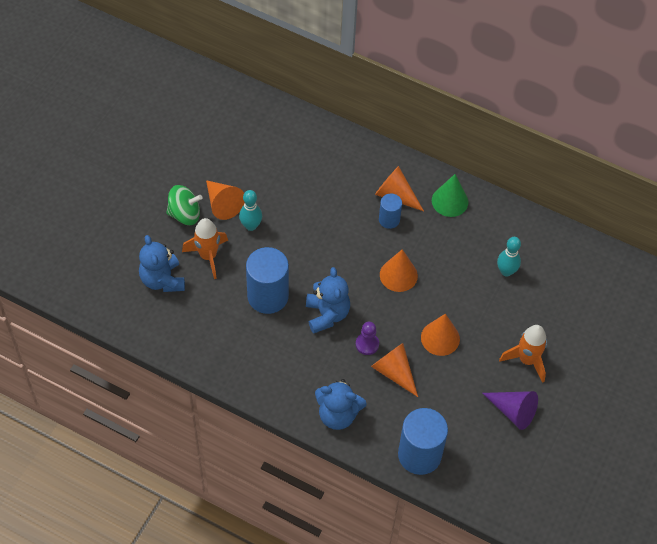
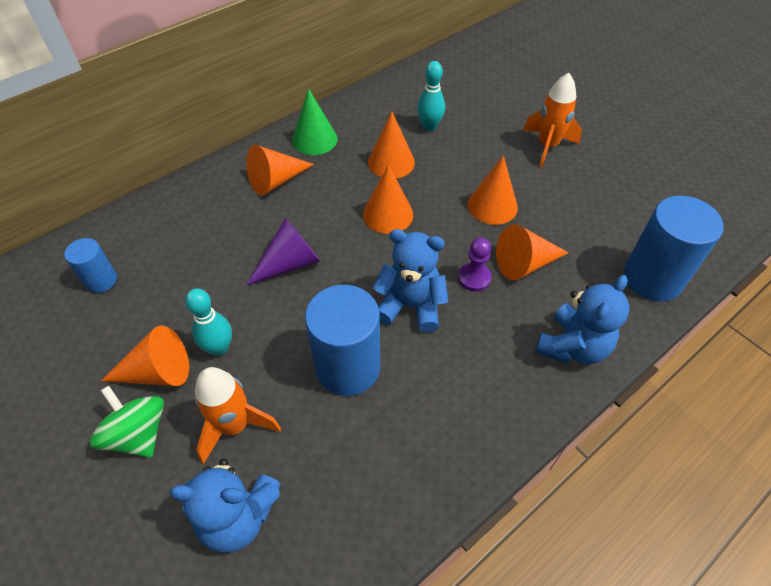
camera: 65 degrees left, 5 degrees down
green spinning top [166,185,202,225] -> green spinning top turned 60 degrees counterclockwise [90,386,164,458]
blue cylinder [379,194,402,229] -> blue cylinder moved to [64,238,117,293]
purple cone [482,391,538,430] -> purple cone moved to [247,218,320,285]
none -> orange cone [368,112,415,179]

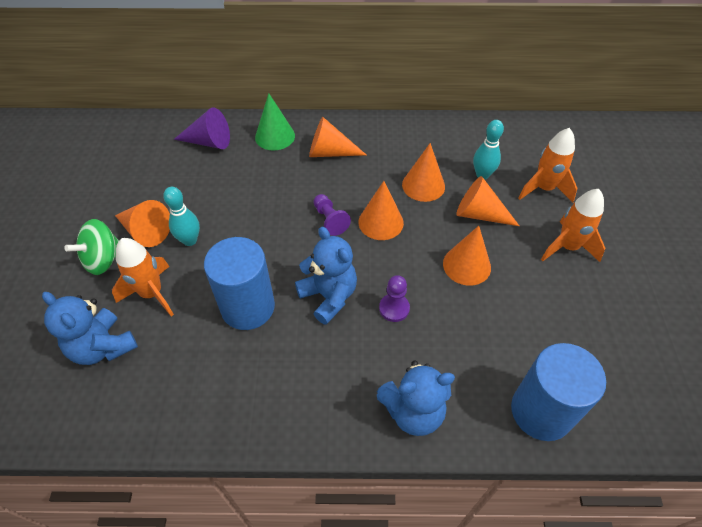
camera: 40 degrees right, 0 degrees up
blue cylinder [64,238,117,293] -> none
green spinning top [90,386,164,458] -> green spinning top turned 135 degrees counterclockwise [65,219,119,275]
purple cone [247,218,320,285] -> purple cone moved to [174,108,230,149]
green cone [292,88,338,155] -> green cone moved to [255,93,295,150]
orange cone [496,224,569,280] -> orange cone moved to [456,176,519,226]
none -> purple pawn [314,194,351,236]
none -> orange rocket [518,128,578,202]

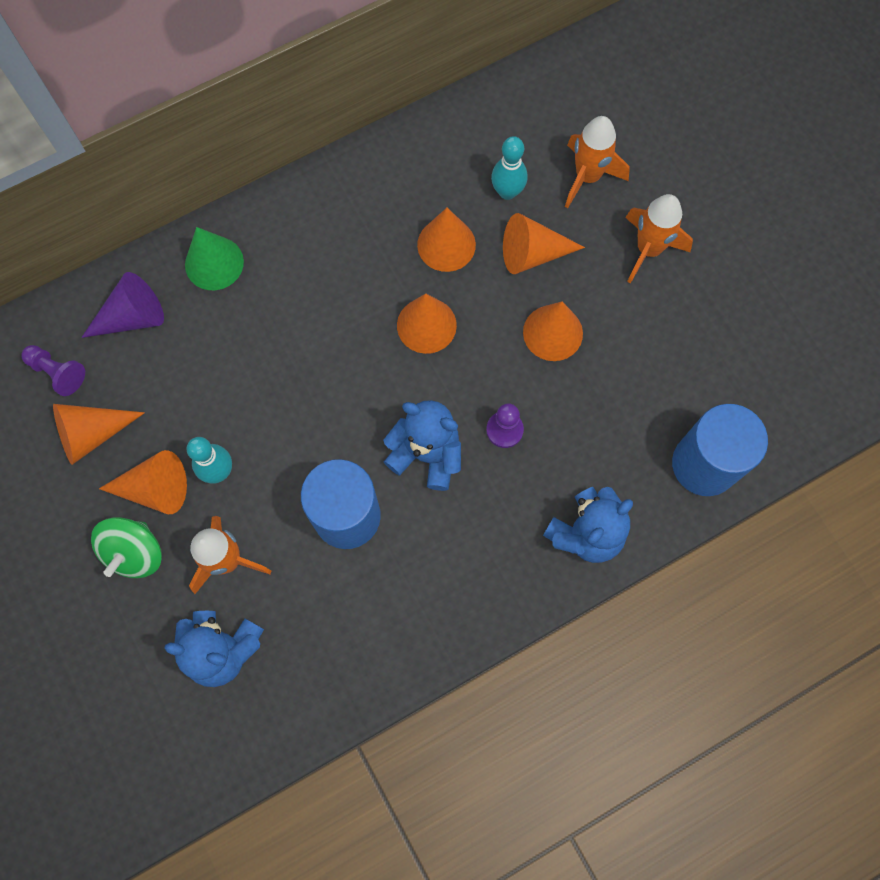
camera: 30 degrees left, 20 degrees up
orange cone [309,117,366,157] -> orange cone moved to [53,404,145,465]
purple pawn [314,194,351,236] -> purple pawn moved to [21,345,85,396]

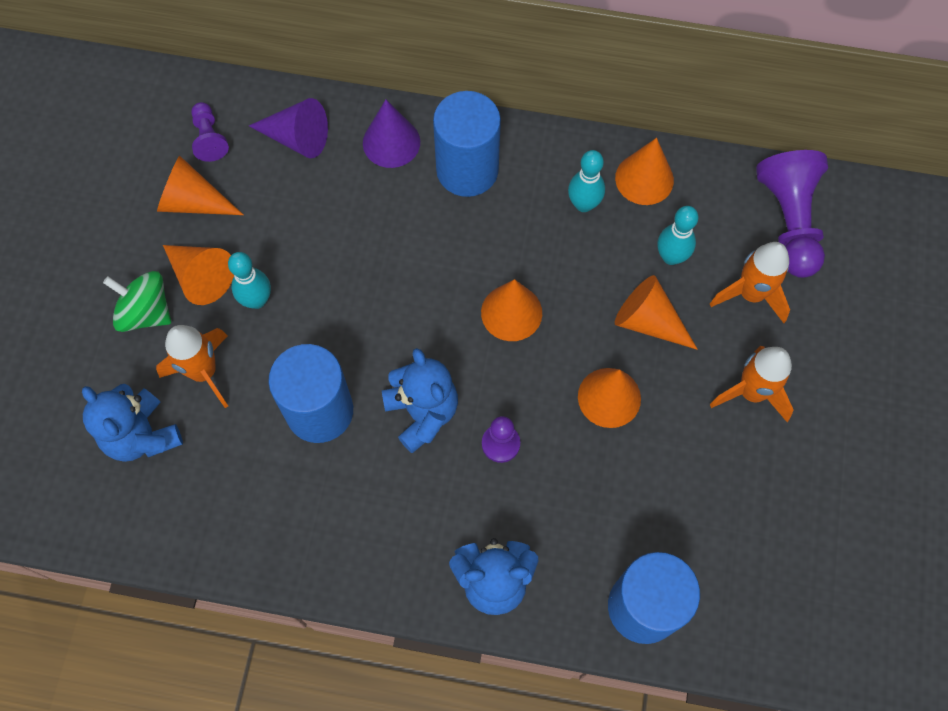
camera: 40 degrees right, 5 degrees down
green spinning top [91,517,162,578] -> green spinning top turned 60 degrees clockwise [103,271,171,332]
green cone [185,227,244,290] -> purple cone [363,99,420,168]
orange cone [417,208,476,272] -> orange cone moved to [615,138,674,205]
none -> blue cylinder [433,91,501,197]
none -> turquoise bowling pin [568,150,605,212]
none -> purple pawn [756,150,828,278]

